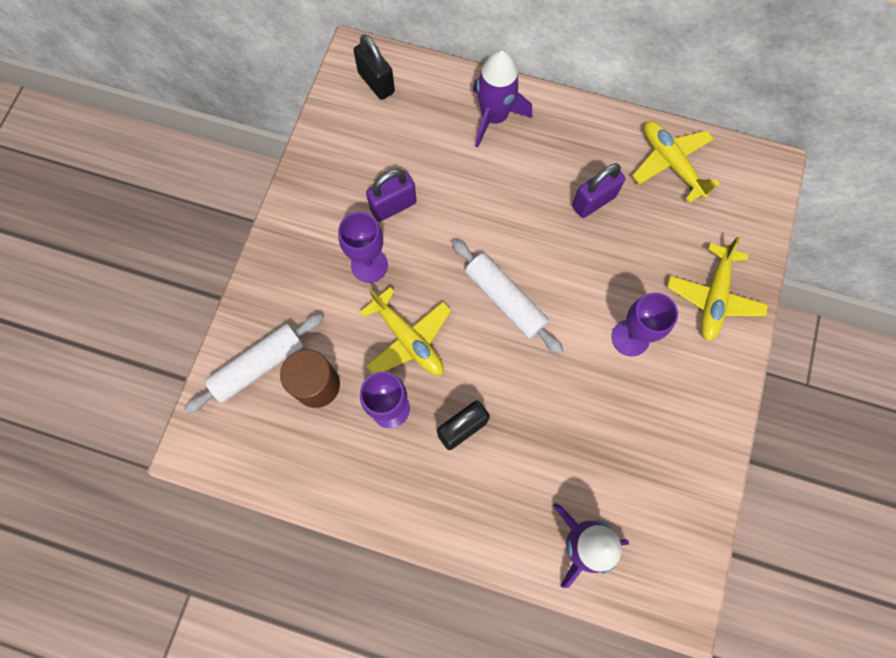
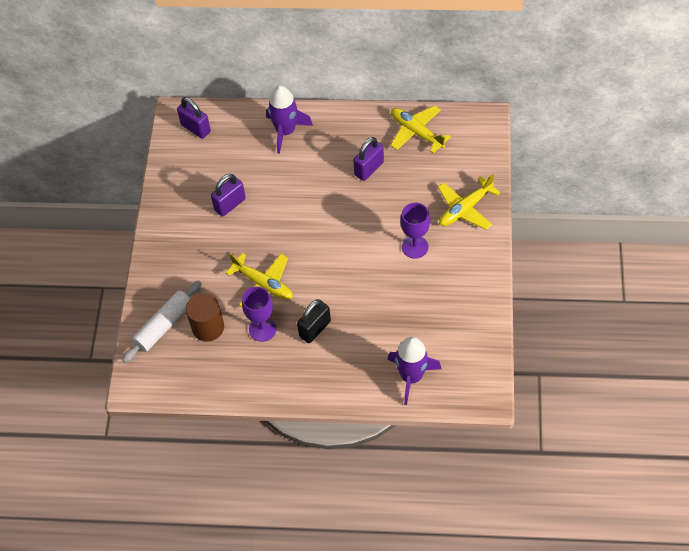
camera: 10 degrees left, 15 degrees down
purple goblet [338,212,388,283] -> none
black padlock [353,34,395,100] -> purple padlock [177,97,211,139]
white rolling pin [452,240,564,355] -> none
yellow plane [667,237,768,341] -> yellow plane turned 45 degrees clockwise [438,174,500,230]

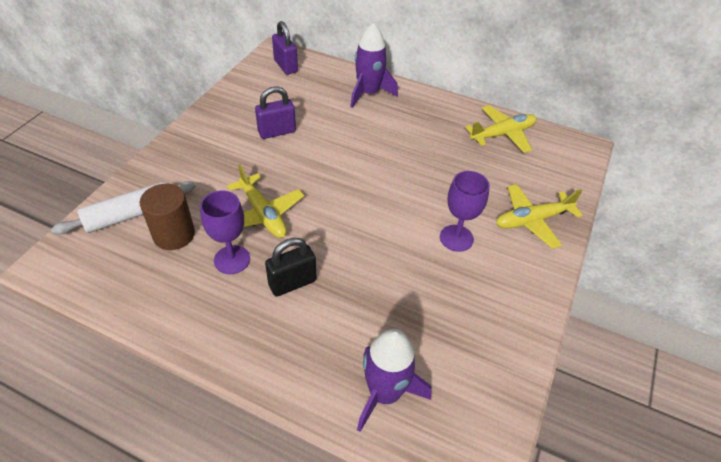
camera: 15 degrees right, 10 degrees down
purple padlock [353,137,384,181] -> none
yellow plane [391,105,451,154] -> yellow plane turned 90 degrees clockwise [465,105,537,153]

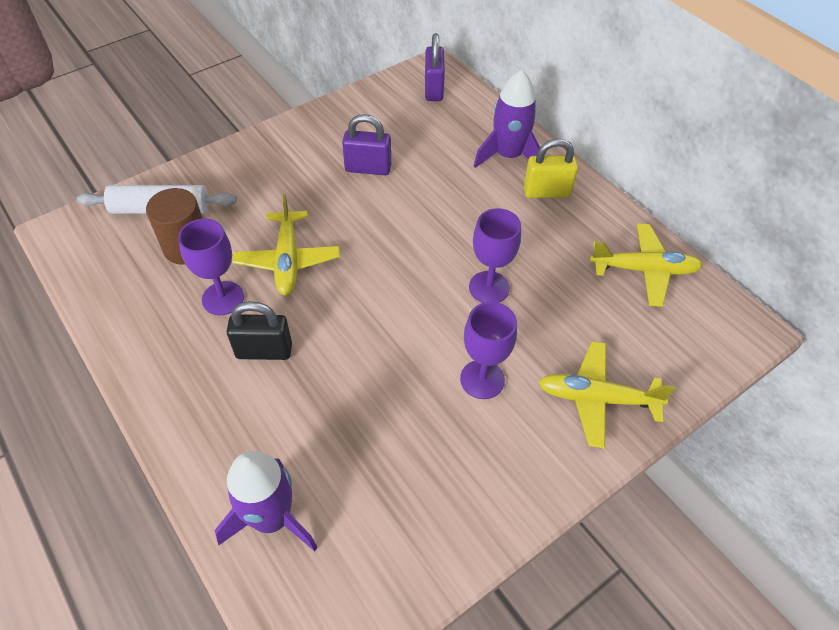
camera: 30 degrees right, 5 degrees up
none -> purple goblet [469,208,521,303]
none -> yellow padlock [524,139,578,198]

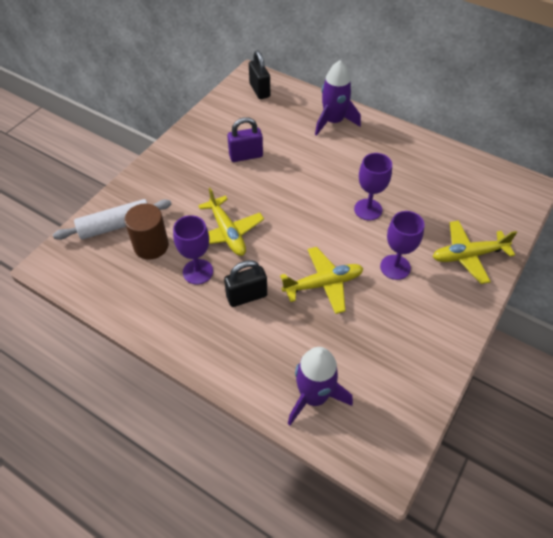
camera: 20 degrees left, 0 degrees up
purple padlock [425,33,445,101] -> black padlock [249,50,270,99]
yellow padlock [524,139,578,198] -> none
yellow plane [590,224,703,307] -> yellow plane moved to [280,247,364,314]

